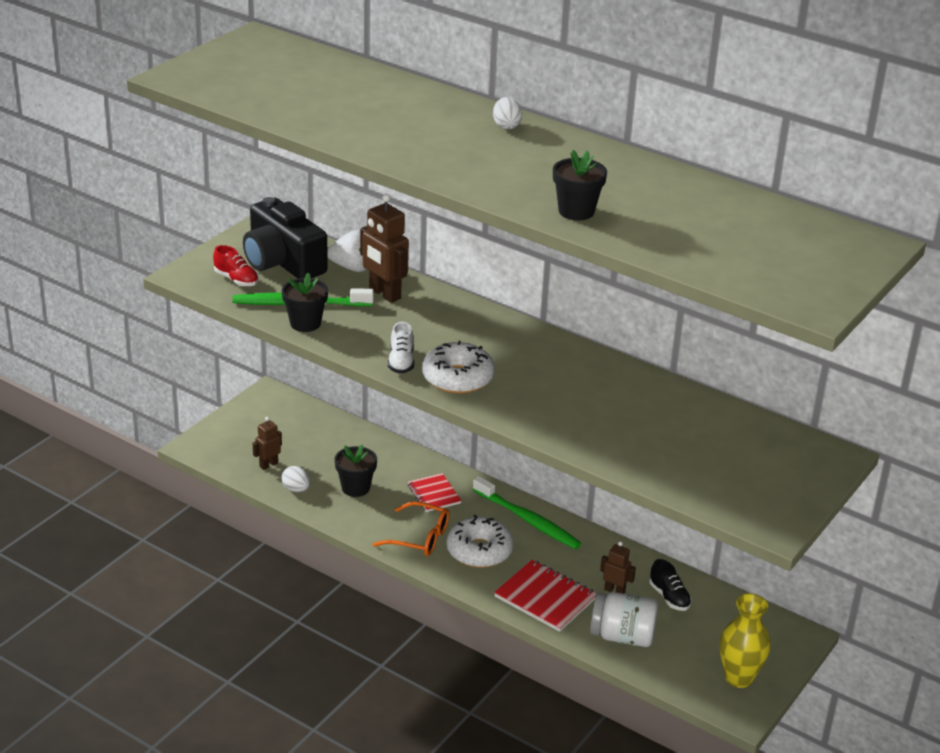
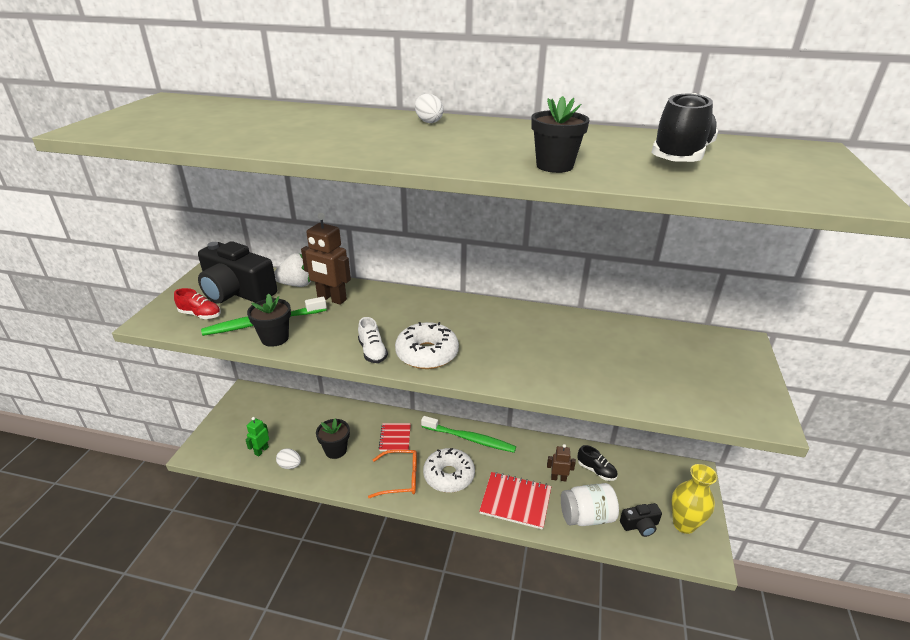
camera: 20 degrees left, 0 degrees up
brown robot [253,417,282,470] -> green robot [246,417,269,456]
red notebook [408,473,462,512] -> red notebook turned 45 degrees clockwise [379,423,411,451]
none -> black camera [620,503,662,537]
none -> black shoe [651,93,719,162]

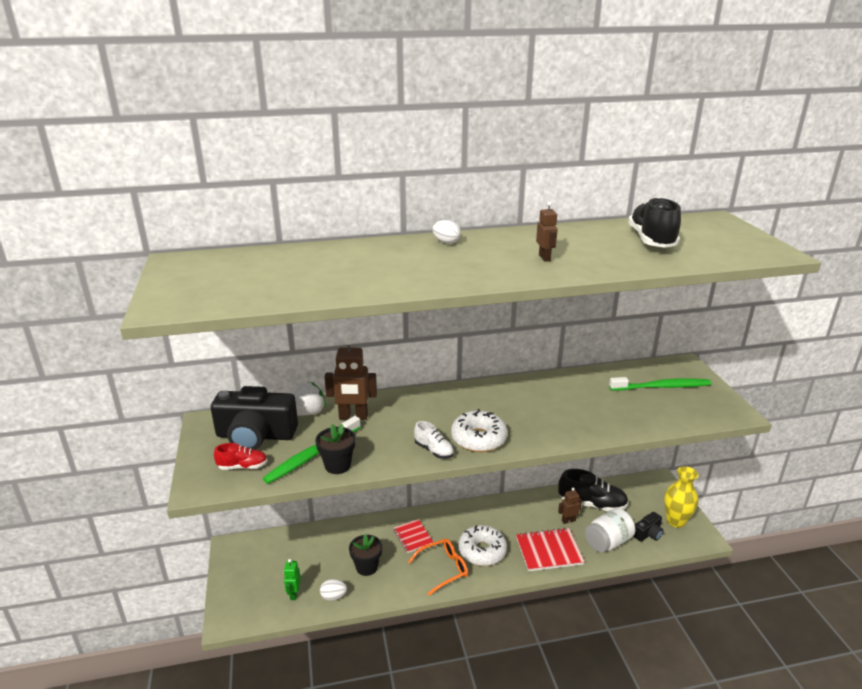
camera: 25 degrees left, 5 degrees down
green toothbrush [421,416,516,453] -> green toothbrush moved to [609,377,711,391]
black flower pot [531,96,589,173] -> none
black shoe [577,445,618,481] -> black shoe [558,469,629,512], size x1.81
none -> brown robot [536,202,558,262]

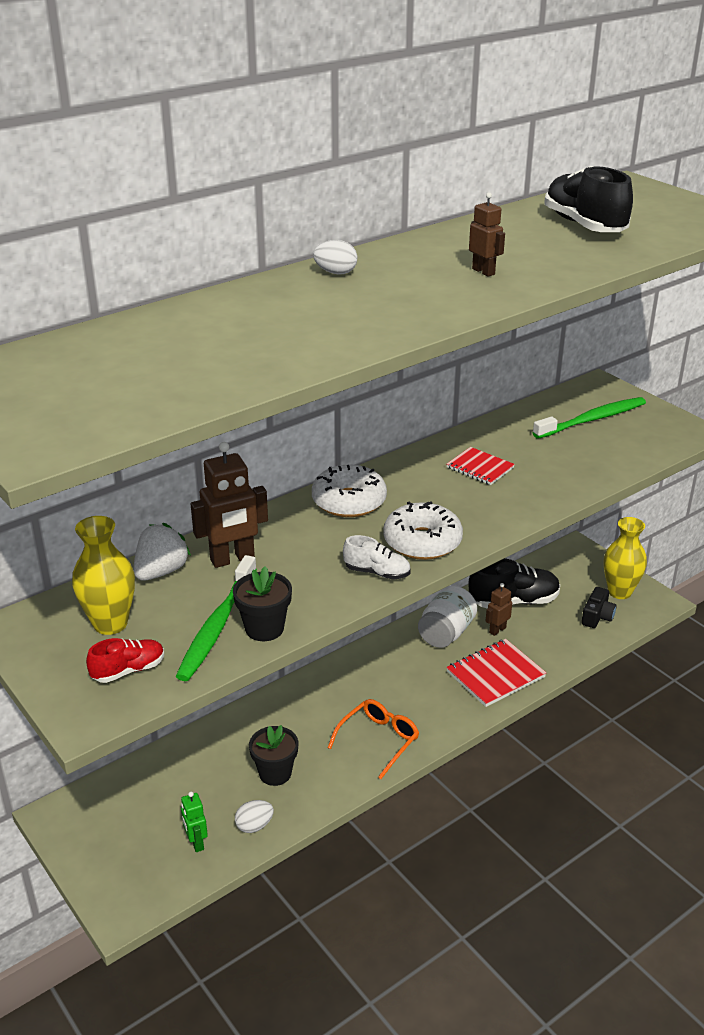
camera: 25 degrees left, 5 degrees up
black camera [211,386,298,450] -> yellow vase [72,516,135,635]
red notebook [394,519,433,553] -> red notebook moved to [447,447,515,485]
white donut [458,525,507,566] -> white donut moved to [312,465,387,517]
white jar [585,508,635,553] -> white jar moved to [418,585,477,648]

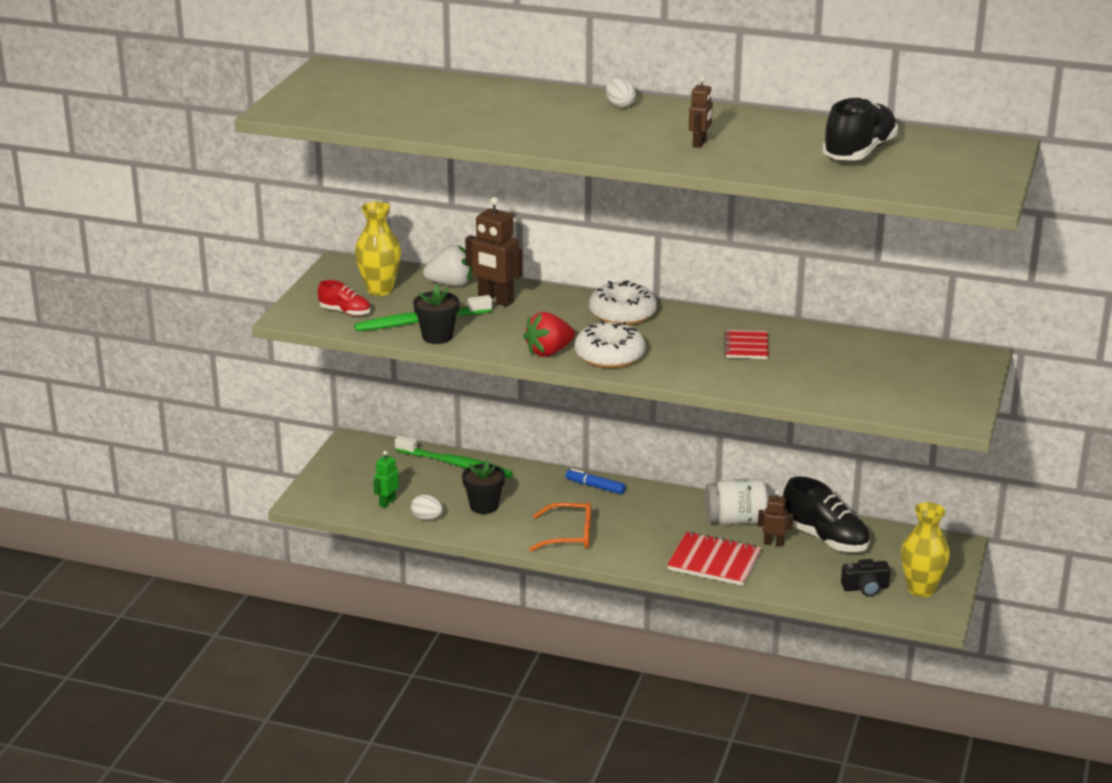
camera: 55 degrees right, 5 degrees down
white shoe [343,535,411,580] -> red strawberry [523,312,575,357]
green toothbrush [533,397,646,439] -> green toothbrush moved to [395,436,513,478]
none -> blue marker [565,468,626,495]

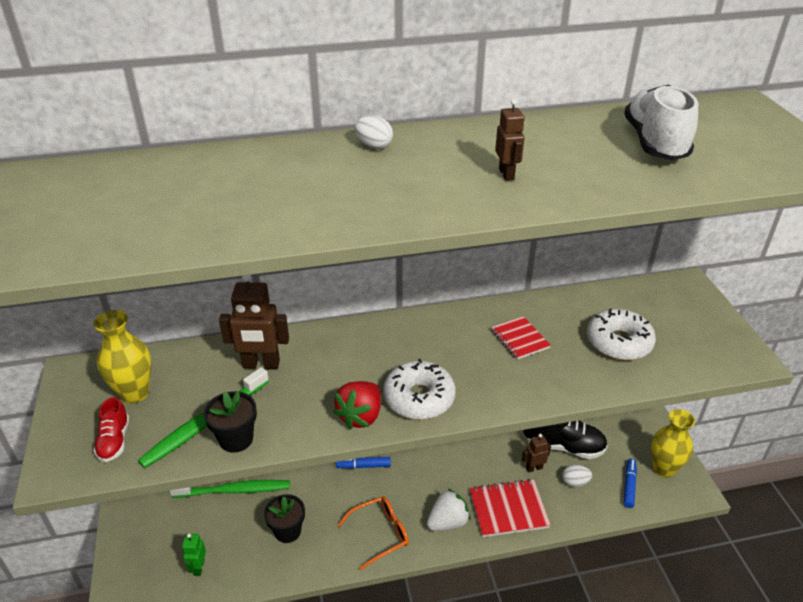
camera: 30 degrees left, 10 degrees up
red shoe [318,280,371,316] -> red shoe turned 90 degrees clockwise [94,397,129,462]
white egg [411,495,443,520] -> white egg moved to [562,464,592,487]
white strawberry [423,245,472,286] -> white strawberry moved to [427,489,471,531]
white donut [589,280,657,325] -> white donut moved to [587,308,656,360]
white jar [705,479,768,525] -> none
black shoe [822,97,898,160] -> white shoe [624,85,698,160]
black camera [841,559,890,597] -> blue marker [624,459,637,508]

